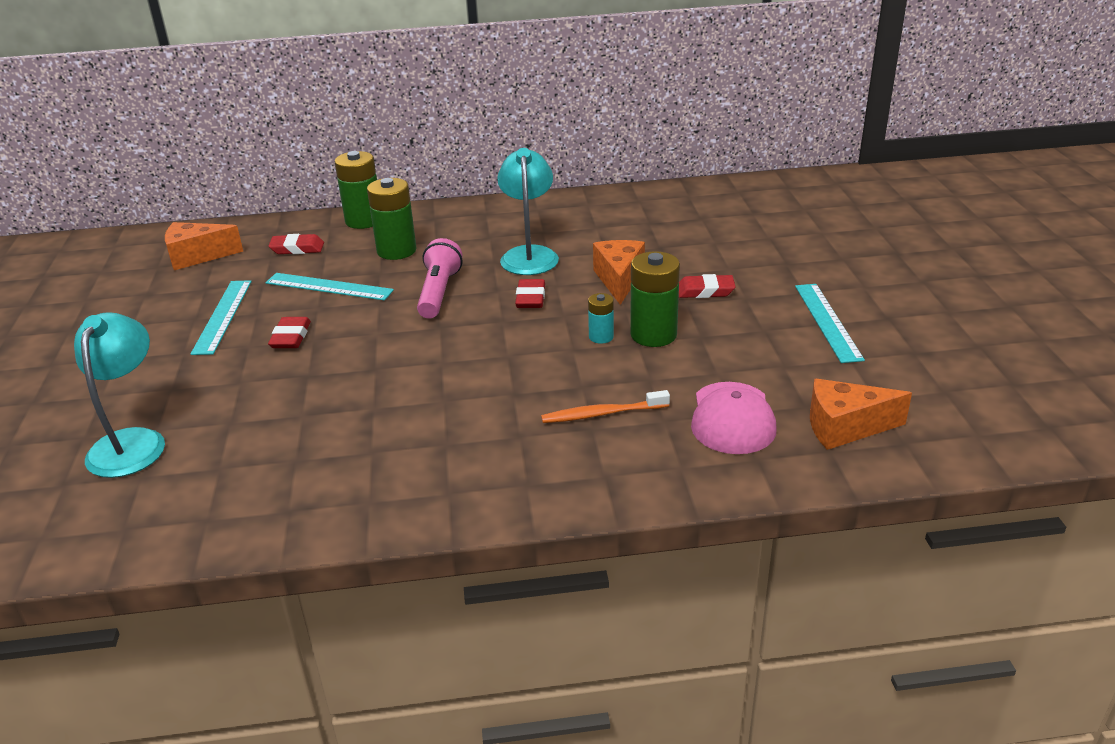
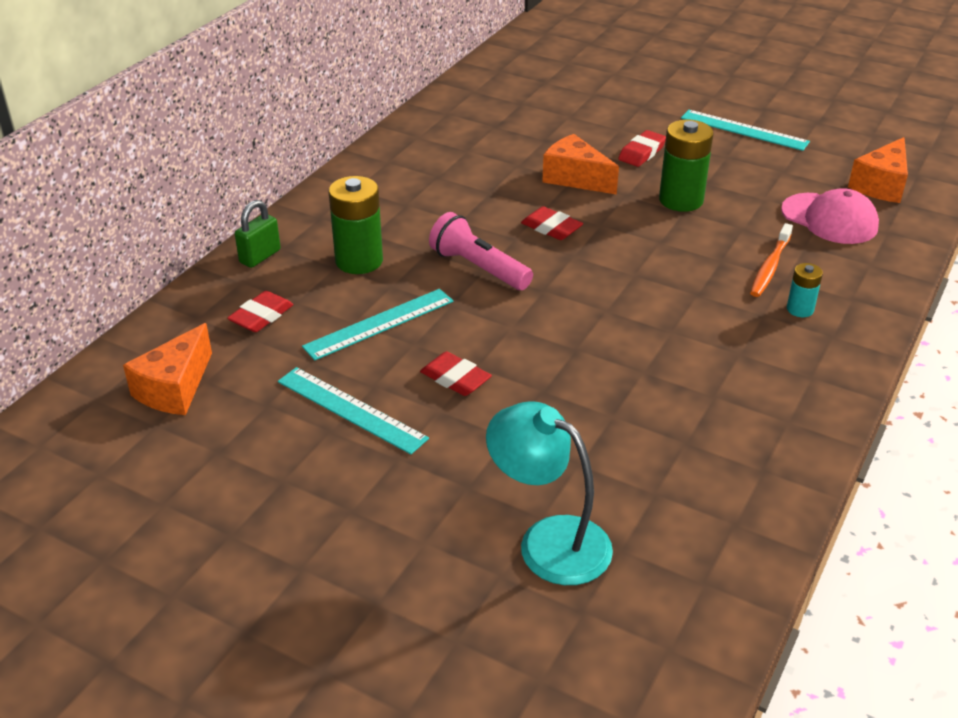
camera: 55 degrees left, 5 degrees up
green battery [334,151,377,229] -> green padlock [235,200,281,268]
turquoise lamp [497,148,559,275] -> none
turquoise battery [588,293,614,344] -> turquoise battery moved to [787,263,823,317]

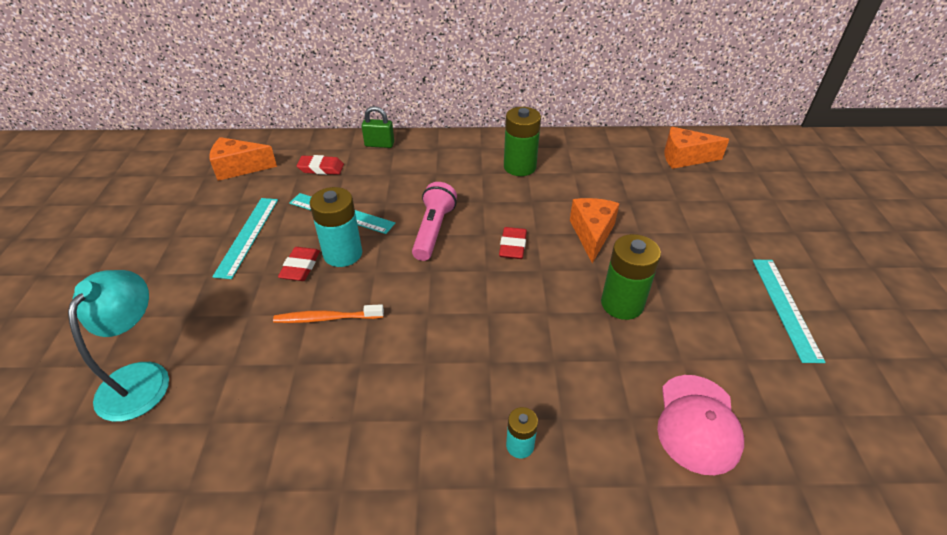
camera: 60 degrees right, 5 degrees up
green battery [329,176,383,274] -> green battery moved to [504,107,541,176]
red eraser [618,130,666,167] -> none
orange toothbrush [750,223,793,297] -> orange toothbrush moved to [273,304,384,323]
orange cheese [848,137,908,203] -> orange cheese moved to [664,127,729,169]
none -> turquoise battery [310,187,362,267]

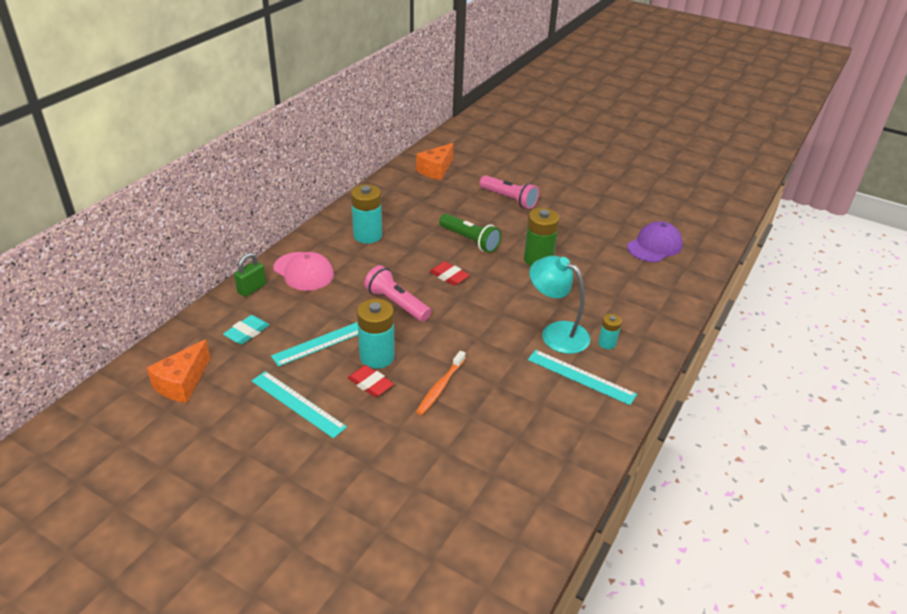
camera: 60 degrees left, 5 degrees down
turquoise lamp [68,270,169,422] -> turquoise lamp moved to [529,256,590,354]
red eraser [297,155,344,175] -> turquoise eraser [223,315,269,344]
green battery [504,107,541,176] -> turquoise battery [351,184,382,244]
orange cheese [570,198,620,263] -> green flashlight [439,214,501,253]
pink cap [657,375,744,475] -> pink cap moved to [274,252,334,291]
turquoise ruler [753,260,826,363] -> turquoise ruler moved to [528,350,637,405]
none -> pink flashlight [479,175,539,209]
none -> purple cap [627,221,683,262]

